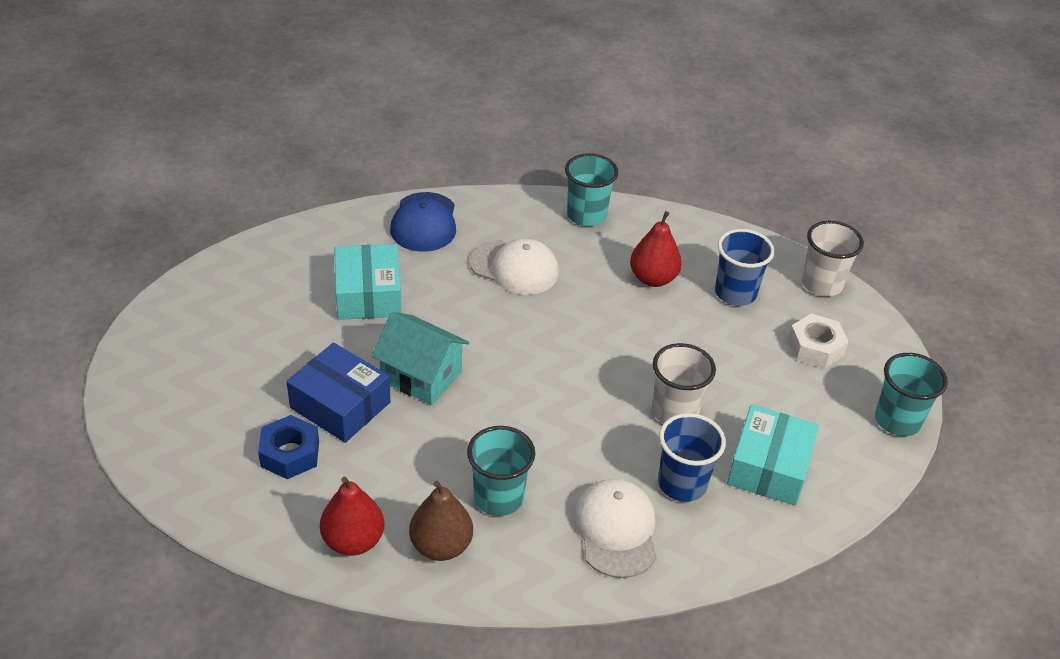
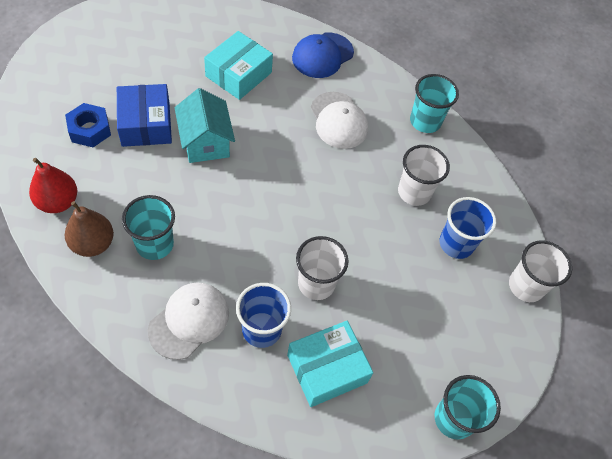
camera: 40 degrees right, 15 degrees up
red pear [630,211,682,287] -> white cup [398,145,450,206]
white nut [788,314,849,369] -> none

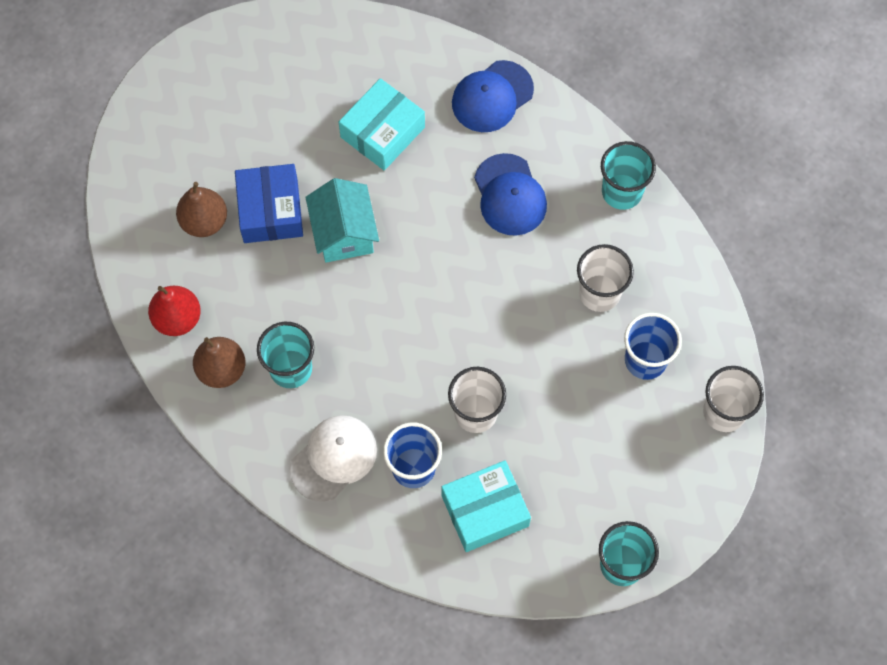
camera: 10 degrees right, 10 degrees up
blue nut [65,103,111,147] -> brown pear [176,182,227,237]
white cap [311,92,368,149] -> blue cap [474,153,547,236]

